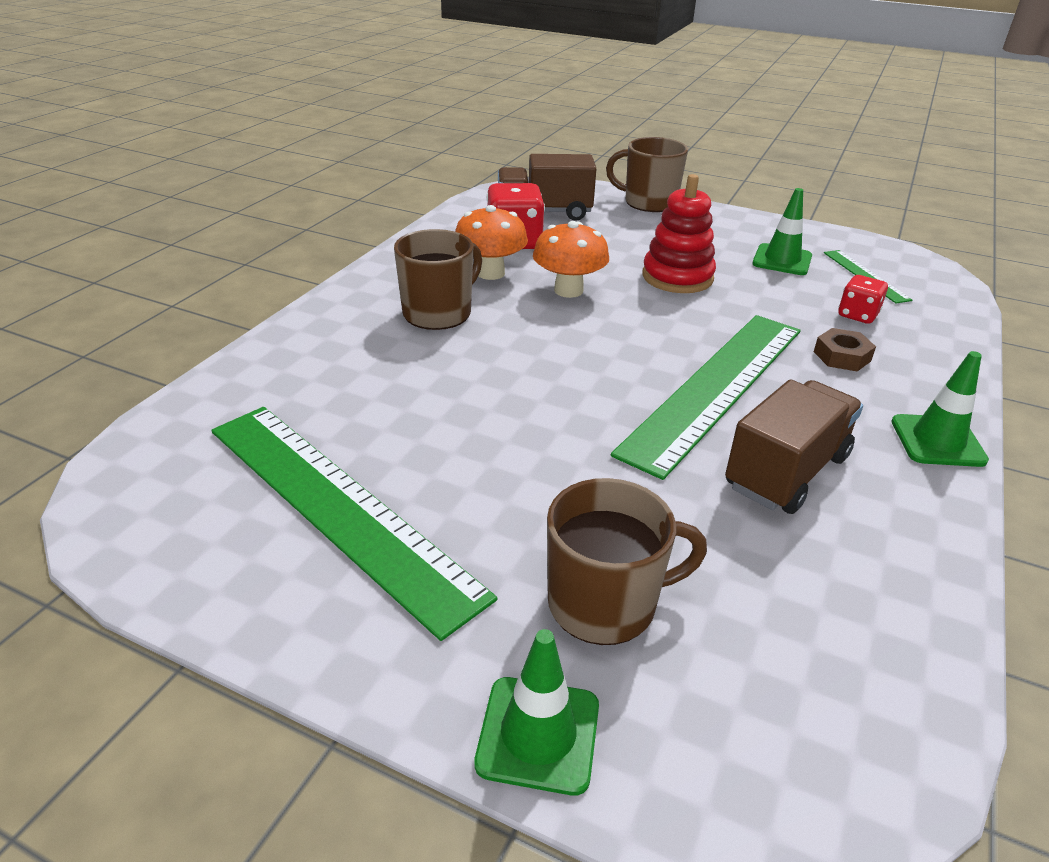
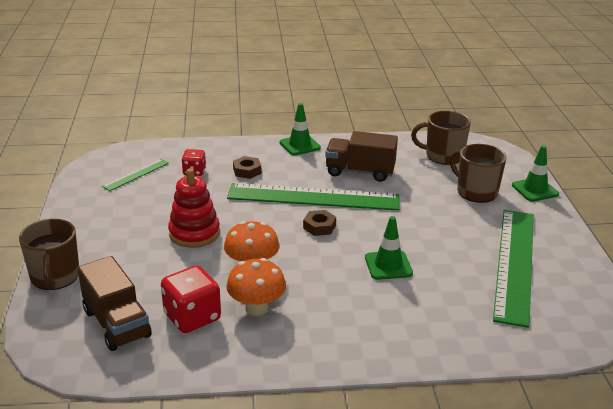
camera: 120 degrees left, 5 degrees down
brown mug [394,229,482,330] -> brown mug moved to [411,111,471,165]
green traffic cone [752,188,812,275] -> green traffic cone moved to [365,216,413,280]
none -> brown nut [303,210,336,236]

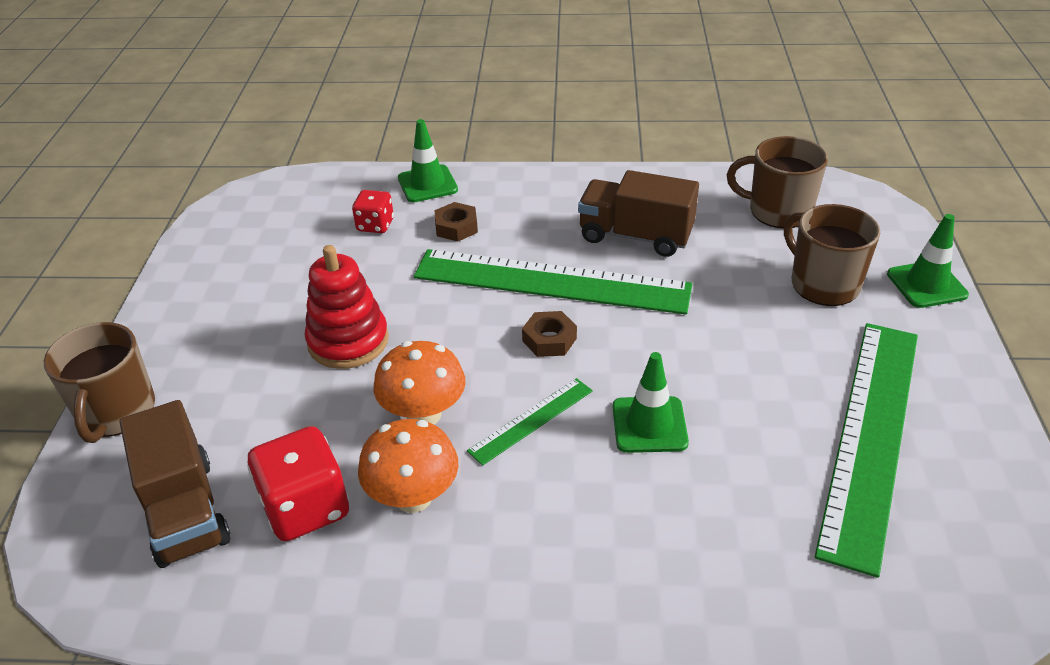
camera: 10 degrees right, 10 degrees up
green ruler [102,159,169,191] -> green ruler moved to [467,378,593,466]
green traffic cone [280,103,321,155] -> green traffic cone moved to [398,119,458,202]

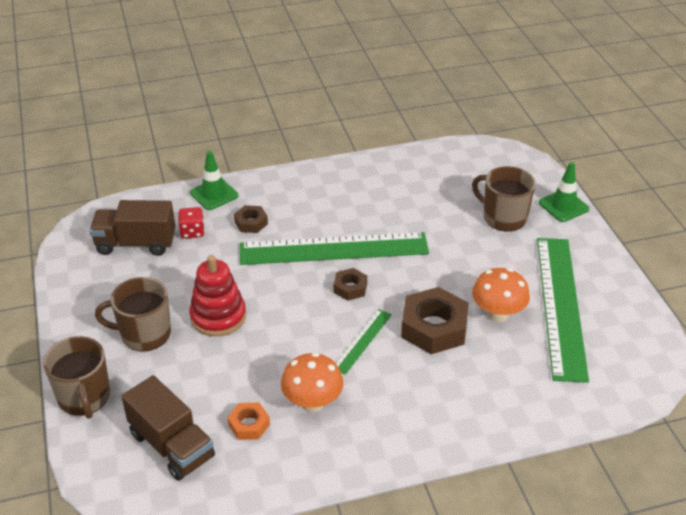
camera: 20 degrees left, 0 degrees up
red dice [247,426,349,541] -> orange nut [227,403,270,440]
orange mushroom [373,341,466,424] -> orange mushroom moved to [472,268,530,322]
brown truck [578,170,699,257] -> brown truck moved to [89,200,175,256]
green traffic cone [613,352,689,453] -> brown nut [401,287,468,354]
brown mug [727,136,828,228] -> brown mug moved to [95,277,171,352]

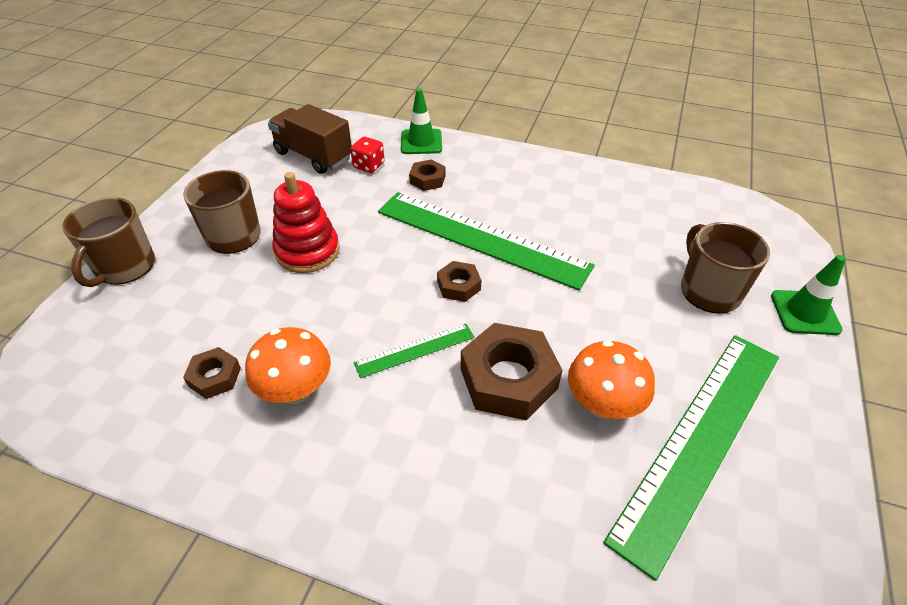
camera: 35 degrees right, 5 degrees up
brown truck [122,375,215,481] -> none
orange nut [227,403,270,440] -> brown nut [183,347,241,399]

